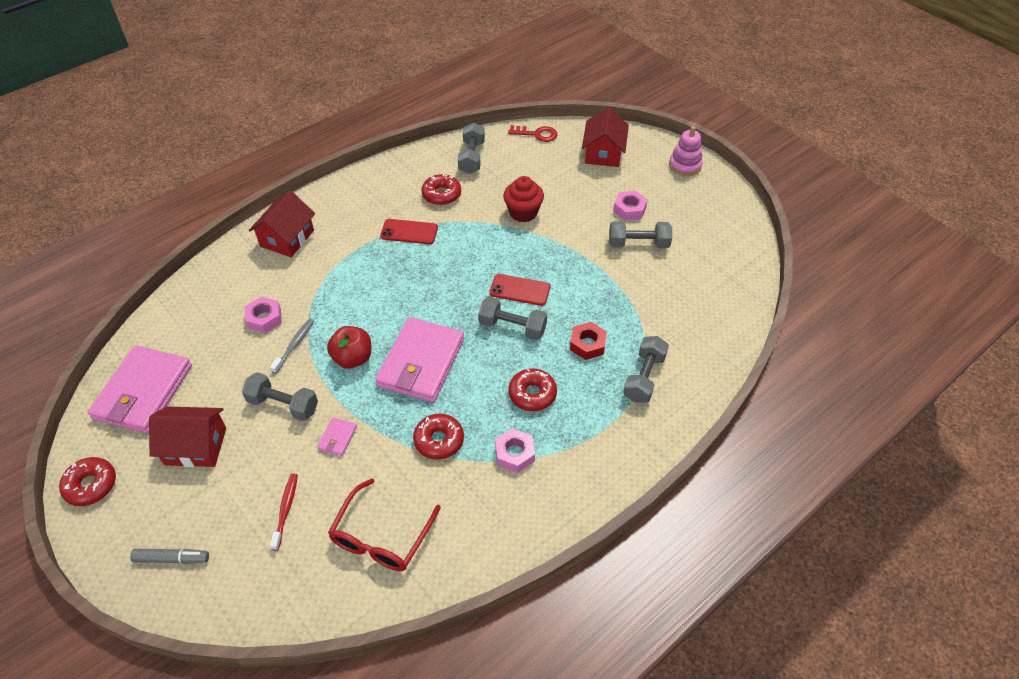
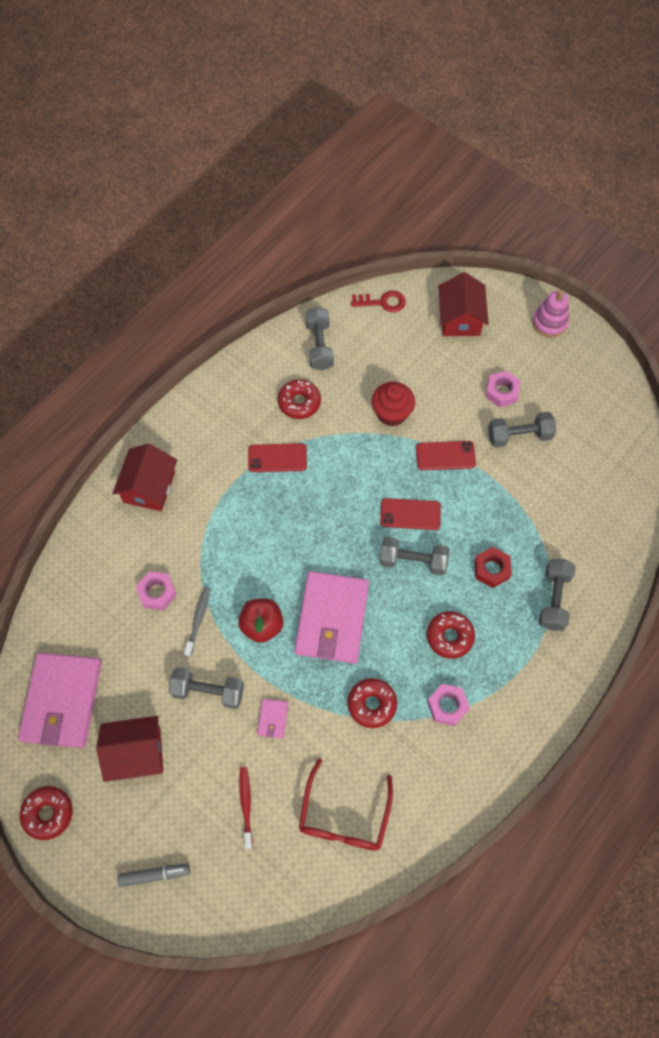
camera: 10 degrees left, 15 degrees up
none -> red phone [416,441,476,470]

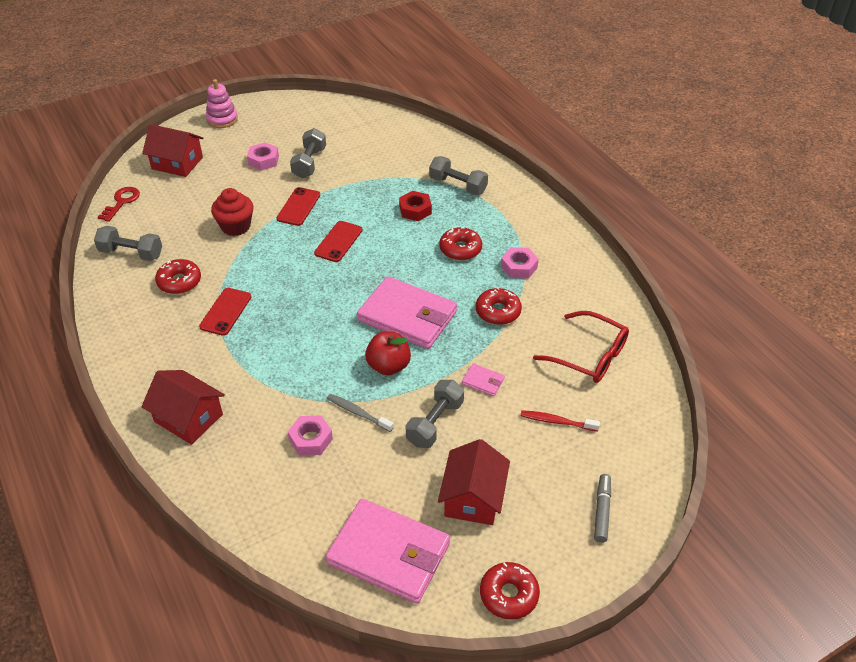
camera: 70 degrees left, 20 degrees down
grey dumbbell [379,537,449,575] -> none

